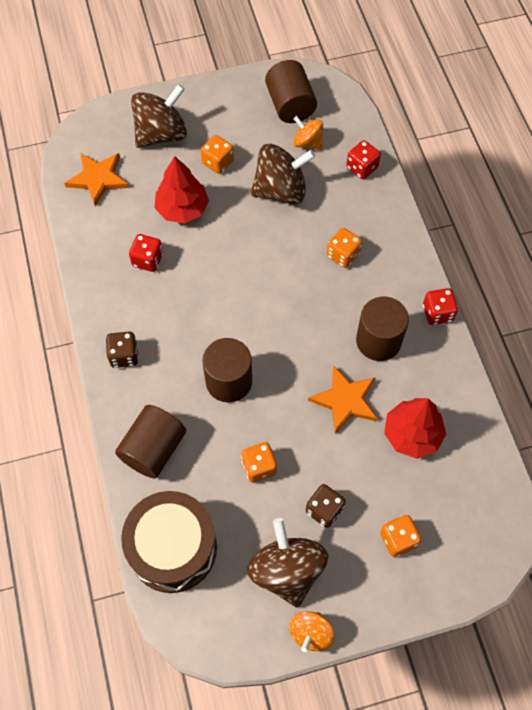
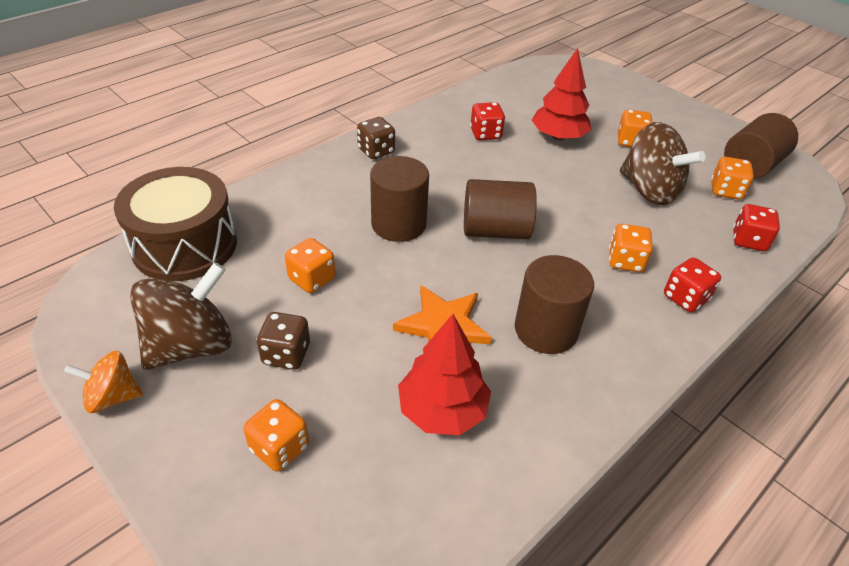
camera: 60 degrees right, 20 degrees down
orange star [64,153,129,207] -> none
brown cylinder [115,405,186,479] -> brown cylinder moved to [464,179,537,239]
brown spinning top [131,84,187,148] -> none
orange spinning top [293,116,323,150] -> orange dice [711,157,754,200]
red dice [423,288,458,325] -> red dice moved to [664,257,721,312]

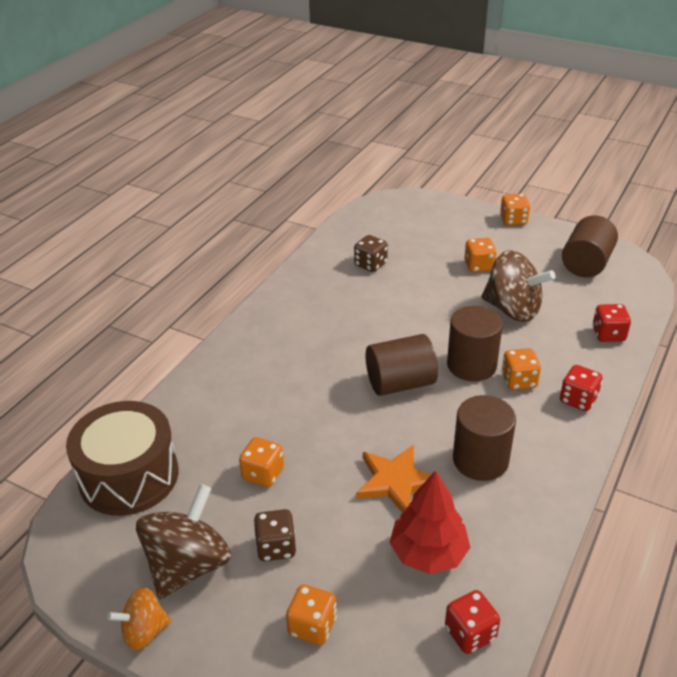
camera: 15 degrees left, 5 degrees down
brown dice [357,117,395,159] -> brown dice moved to [354,235,388,272]
brown cylinder [370,156,429,242] -> brown cylinder moved to [447,306,503,381]
red dice [470,102,505,140] -> red dice moved to [445,590,500,654]
red tree [532,48,592,141] -> none
orange dice [711,157,754,200] -> orange dice moved to [500,194,531,226]

